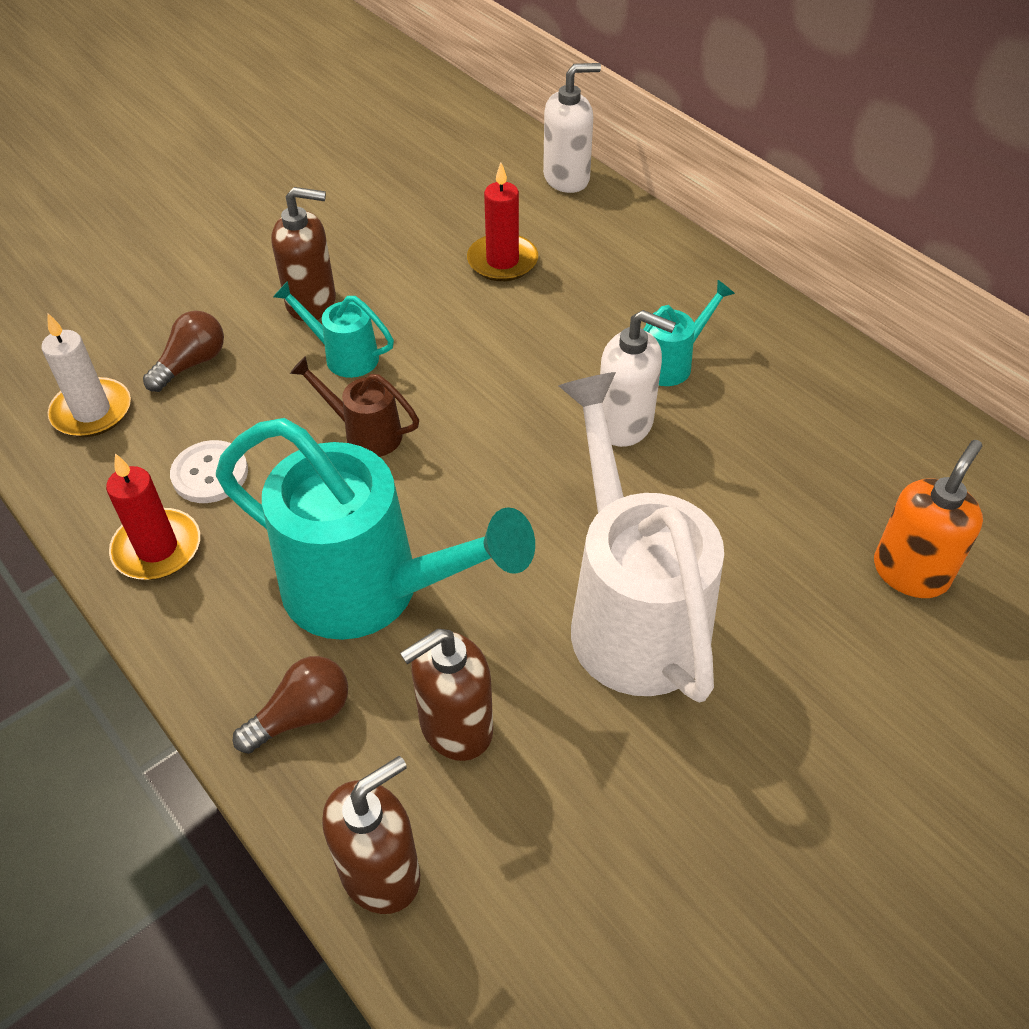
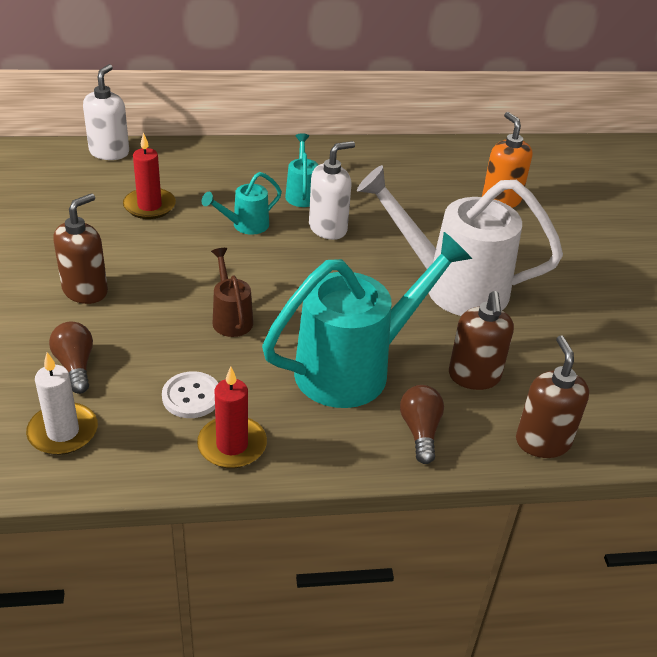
camera: 60 degrees left, 10 degrees down
turquoise watering can [273,281,394,378] -> turquoise watering can moved to [202,172,282,235]
brown watering can [290,356,419,457] -> brown watering can turned 105 degrees clockwise [211,248,253,337]

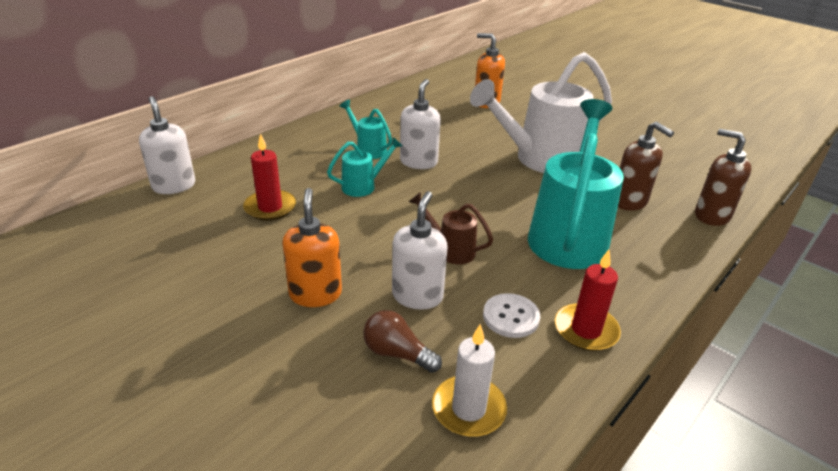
camera: 40 degrees left, 5 degrees down
brown soap dispenser [53,193,108,304] -> orange soap dispenser [282,188,342,307]
turquoise watering can [202,172,282,235] -> turquoise watering can turned 135 degrees counterclockwise [327,137,402,197]
brown light bulb [400,385,444,464] -> none
none -> white soap dispenser [392,191,448,309]

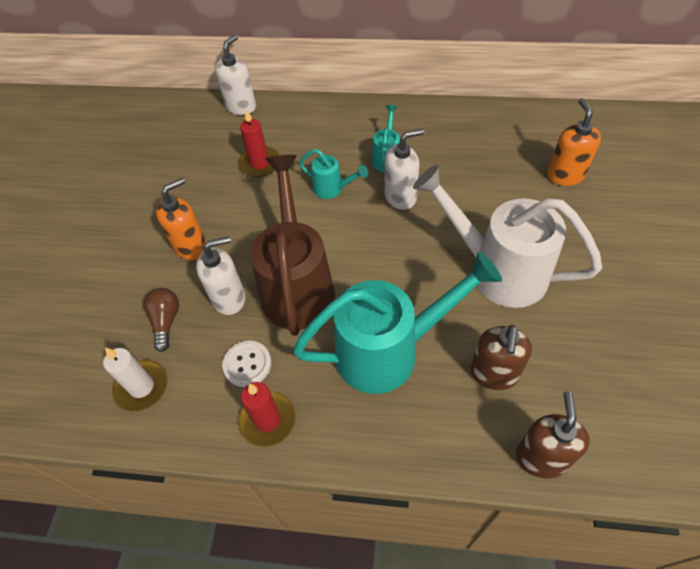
camera: 60 degrees right, 20 degrees up
brown watering can [409,192,493,264] -> brown watering can [250,155,335,336], size x2.18

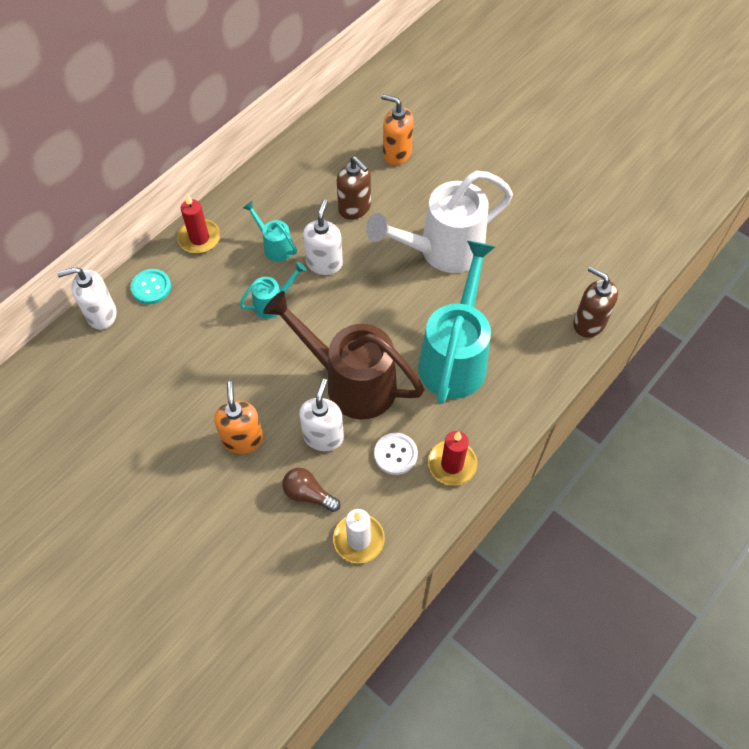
camera: 60 degrees left, 5 degrees up
white soap dispenser [215,35,256,115] -> white soap dispenser turned 75 degrees counterclockwise [57,267,117,330]
red candle [238,109,279,177] -> red candle moved to [177,194,220,253]
brown soap dispenser [471,325,532,390] -> brown soap dispenser moved to [337,156,371,220]
none -> turquoise button [131,269,171,304]

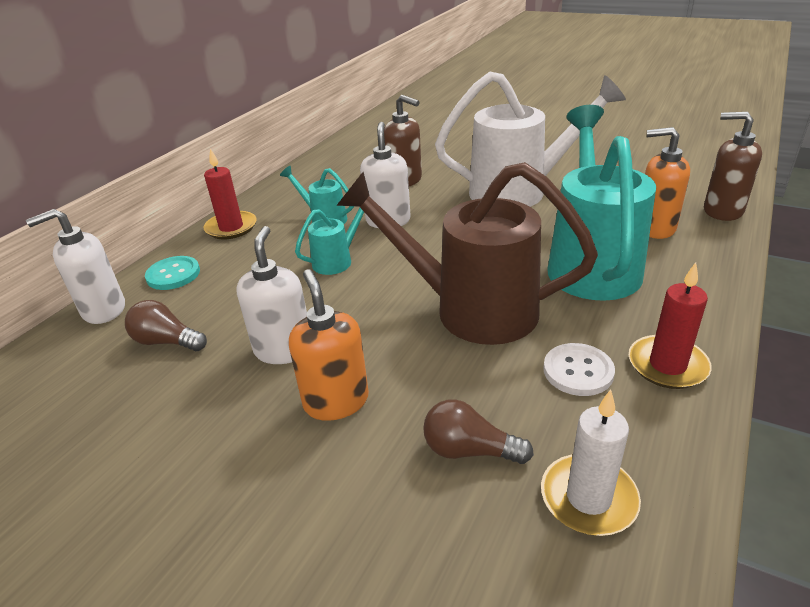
camera: 10 degrees left, 25 degrees down
white soap dispenser [299,379,344,451] -> white soap dispenser moved to [236,226,307,364]
white watering can [366,171,513,273] -> white watering can turned 150 degrees counterclockwise [435,72,626,207]
orange soap dispenser [381,94,413,165] -> orange soap dispenser moved to [645,127,690,239]
none -> brown light bulb [125,300,207,351]

